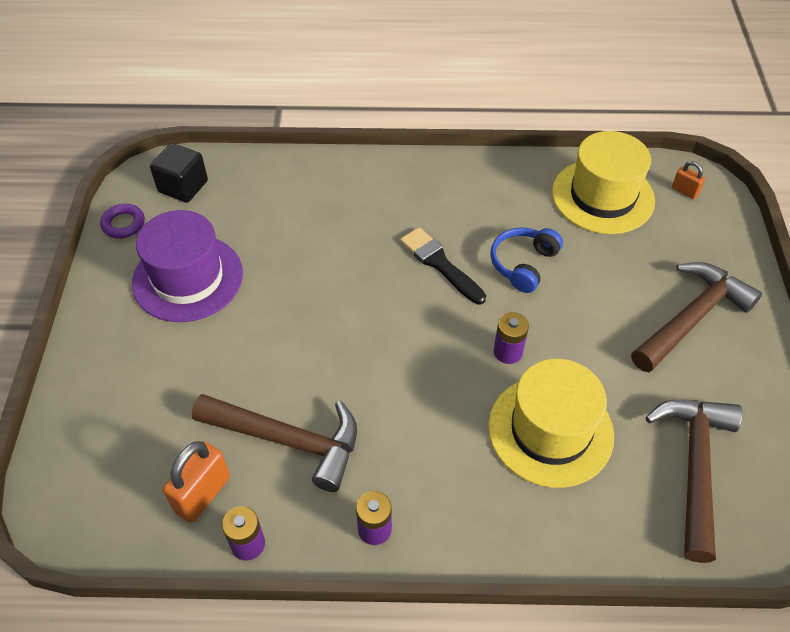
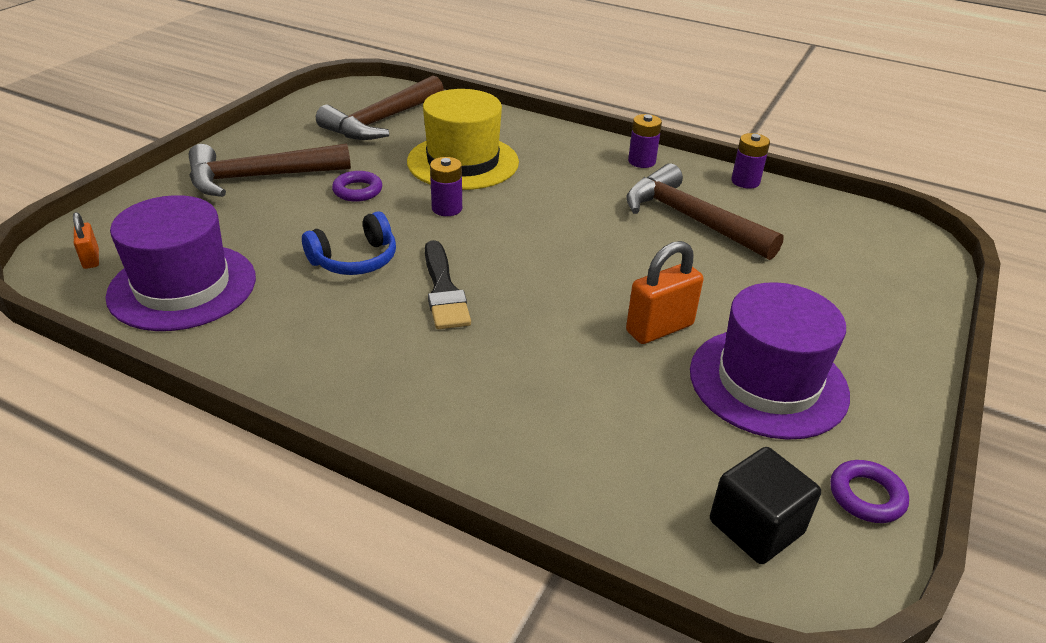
camera: 155 degrees left, 15 degrees down
orange padlock [163,441,230,523] -> orange padlock moved to [626,241,703,344]
yellow hat [552,131,655,234] -> purple hat [105,195,256,331]
none -> purple ring [332,171,382,202]

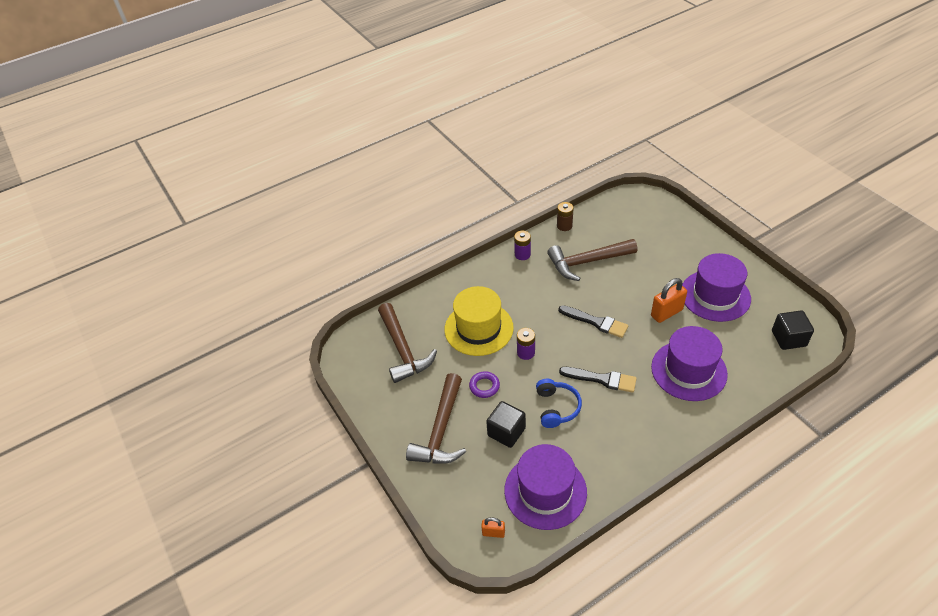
camera: 55 degrees left, 10 degrees up
orange padlock [626,241,703,344] -> orange padlock turned 60 degrees clockwise [651,278,687,323]
purple battery [731,133,770,189] -> brown battery [557,202,574,231]
purple ring [830,460,909,523] -> none
none -> black cube [486,401,526,448]
none -> black brush [558,305,628,338]
none -> purple hat [651,326,728,401]

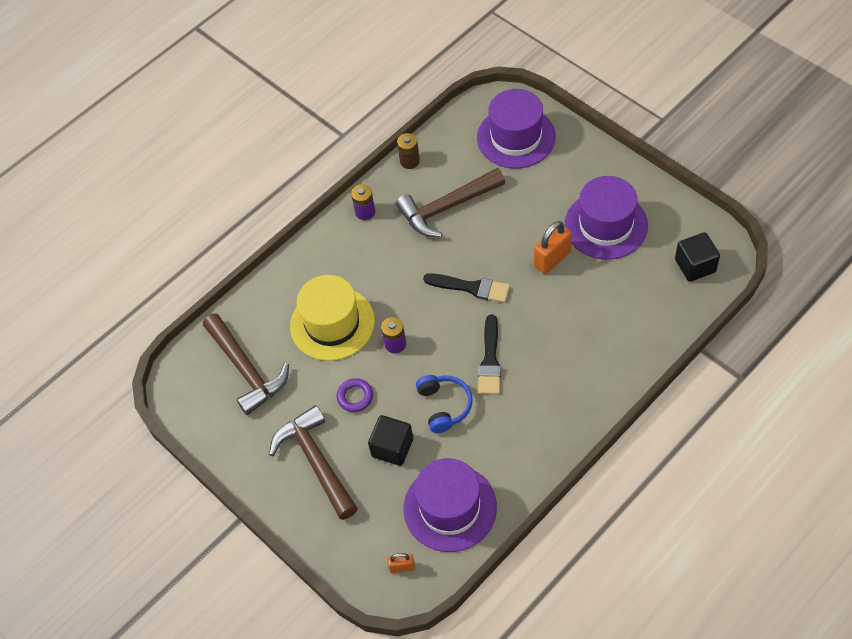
camera: 10 degrees left, 10 degrees up
brown hammer [406,373,466,464] -> brown hammer turned 150 degrees clockwise [269,405,358,520]
black brush [559,367,637,393] -> black brush turned 90 degrees clockwise [478,315,501,395]
purple hat [651,326,728,401] -> purple hat moved to [477,89,556,168]

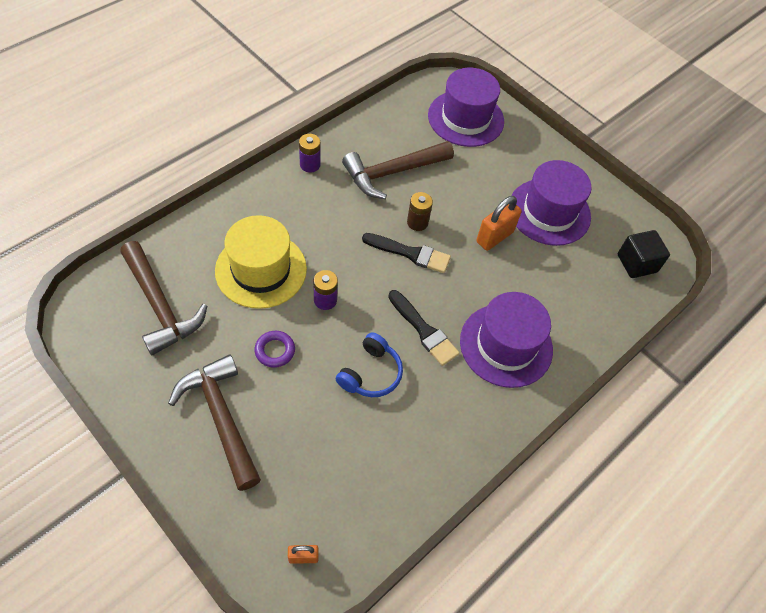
camera: 10 degrees left, 0 degrees up
black cube [368,415,413,466] -> none
brown battery [397,133,420,169] -> brown battery moved to [407,192,433,231]
purple hat [403,458,497,552] -> purple hat moved to [460,292,553,388]
blue headphones [416,375,473,433] -> blue headphones turned 45 degrees clockwise [336,332,403,397]
black brush [478,315,501,395] -> black brush turned 45 degrees counterclockwise [388,290,460,366]

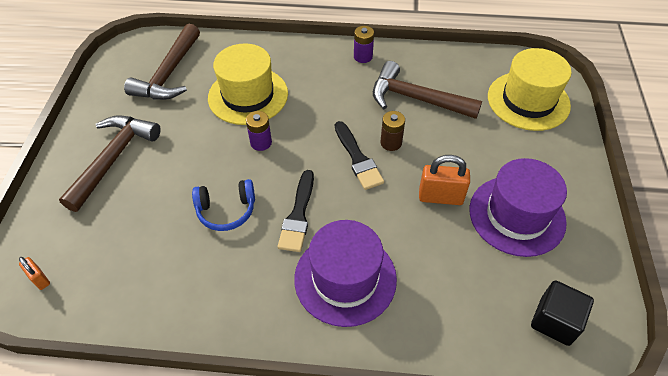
camera: 55 degrees right, 5 degrees down
purple ring [254,331,295,368] -> none
purple hat [428,68,504,147] -> yellow hat [488,48,571,131]

